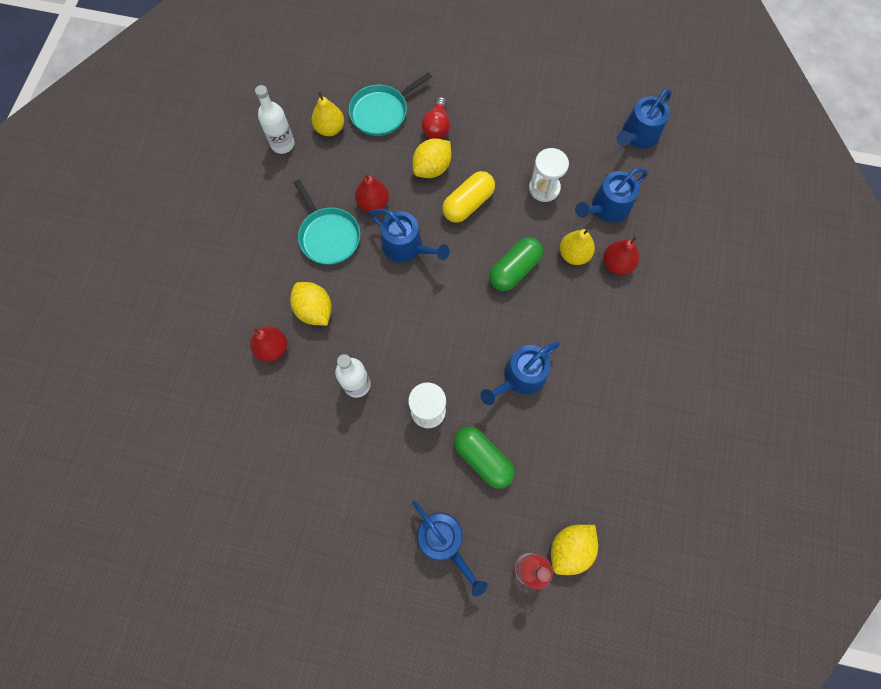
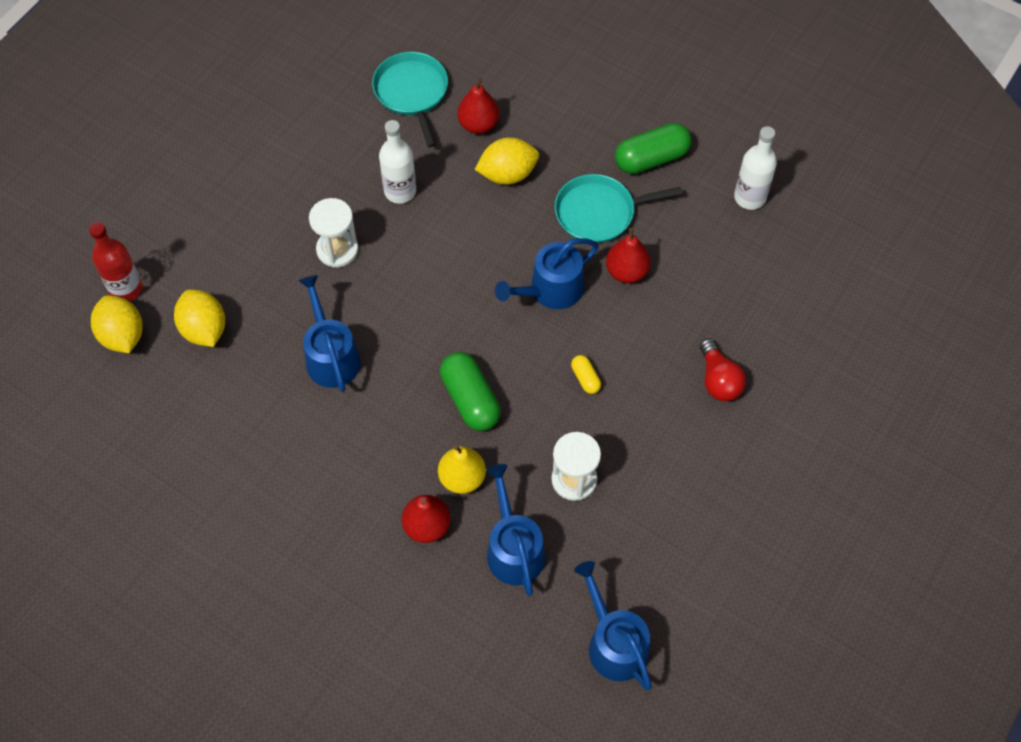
camera: 110 degrees right, 10 degrees down
yellow pear [312,91,344,136] -> none
turquoise pan [349,72,432,136] -> turquoise pan moved to [372,52,448,147]
blue watering can [412,501,487,597] -> none
yellow lemon [413,138,451,178] -> yellow lemon moved to [174,289,225,347]
red light bulb [422,97,450,139] -> red light bulb turned 135 degrees counterclockwise [700,338,746,401]
yellow capsule [442,171,495,223] -> yellow capsule [571,355,601,394], size x0.50
green capsule [454,427,515,489] -> green capsule moved to [615,123,691,174]

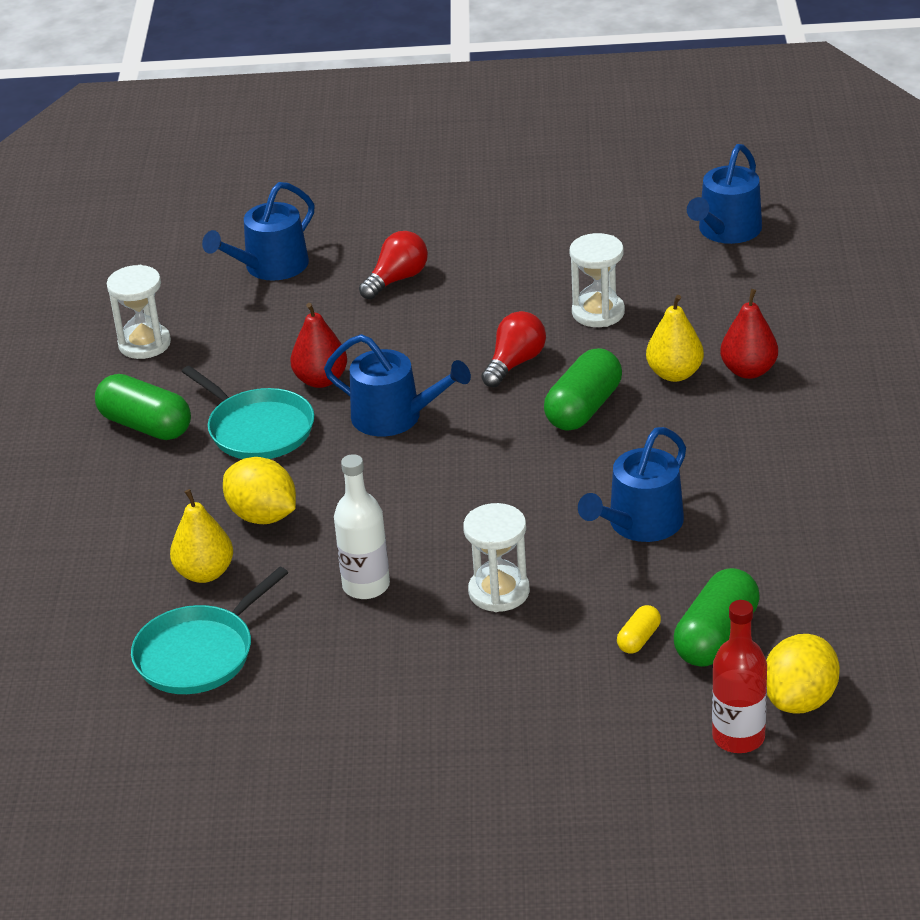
camera: 120 degrees left, 25 degrees down
yellow lemon [174,289,225,347] -> green capsule [674,568,760,667]
red pear [457,78,499,134] -> yellow pear [170,489,233,583]
blue watering can [486,464,545,596] -> blue watering can moved to [202,182,315,281]
yellow capsule [571,355,601,394] -> yellow capsule moved to [617,605,661,654]
white bottle [734,126,777,210] -> white hourglass [107,265,171,359]
none -> red light bulb [481,311,546,387]

